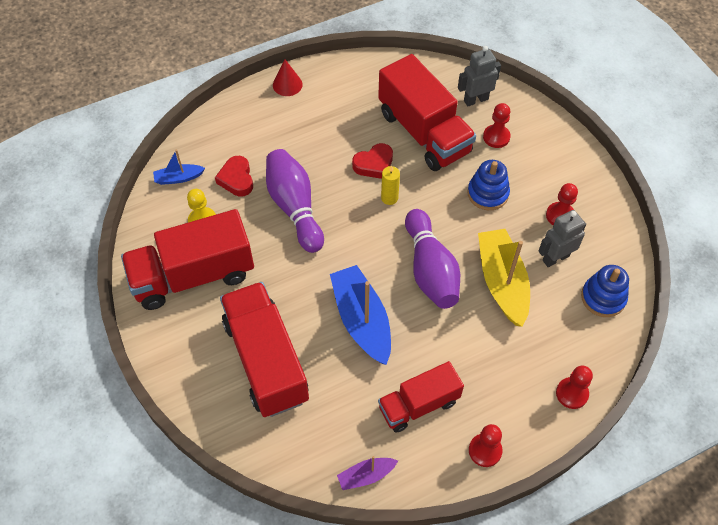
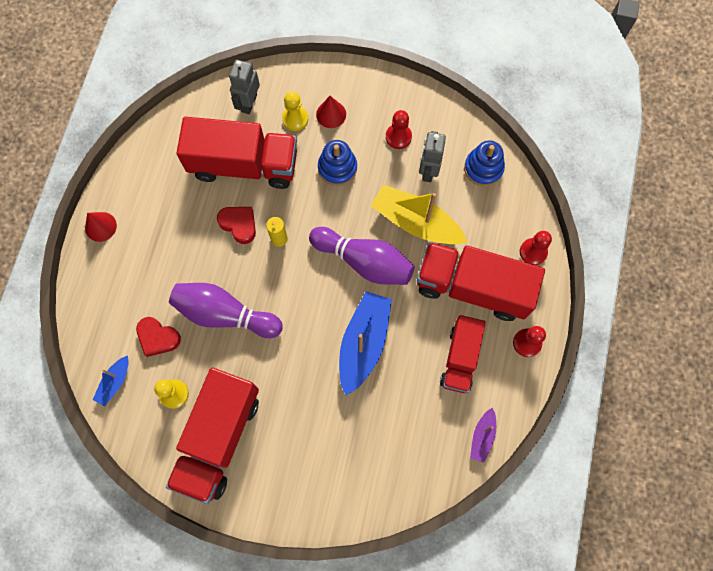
camera: 50 degrees left, 15 degrees up
red truck [220,282,309,417] -> red truck moved to [417,242,545,321]
blue boat [330,265,391,365] -> blue boat turned 90 degrees clockwise [339,291,392,396]
red heart [352,143,393,179] -> red heart turned 60 degrees counterclockwise [217,207,256,244]
red pawn [483,103,511,148] -> yellow pawn [282,91,308,131]
none -> red cone [316,96,346,128]

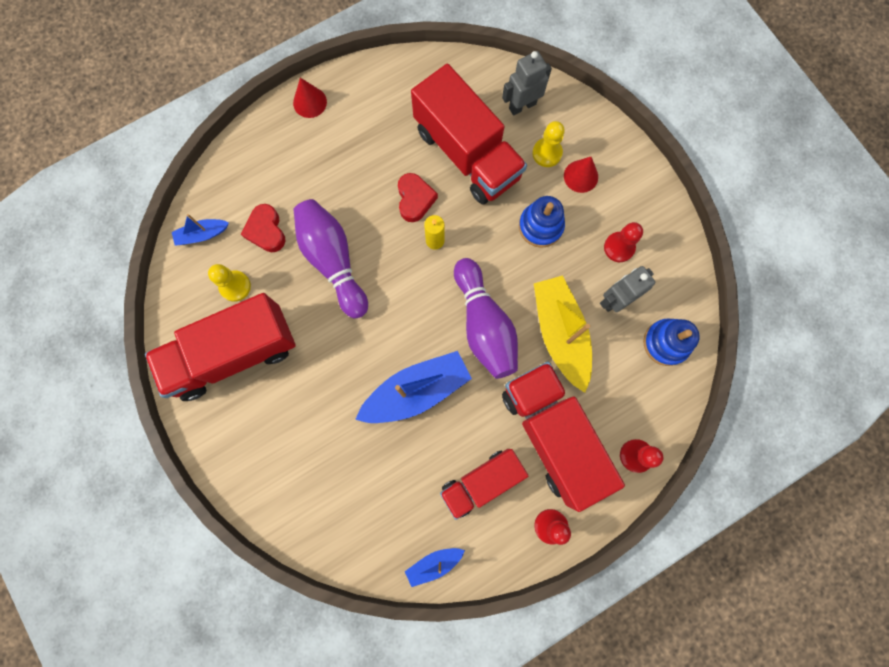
camera: 45 degrees right, 5 degrees up
purple boat [470,408,496,463] -> blue boat [405,548,465,587]

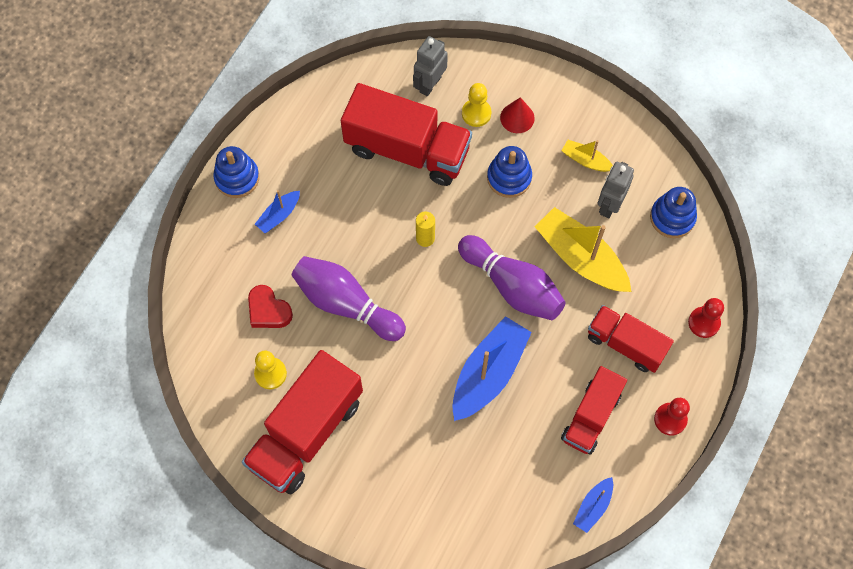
camera: 30 degrees left, 10 degrees down
blue boat [172,214,229,246] -> blue boat moved to [255,190,300,233]
red cone [293,78,327,118] -> blue stacking toy [213,146,259,198]
red heart [398,173,438,222] -> none
red truck [502,362,625,512] -> red truck [588,305,674,373], size x0.61
red pawn [604,222,643,262] -> yellow boat [561,140,613,172]

